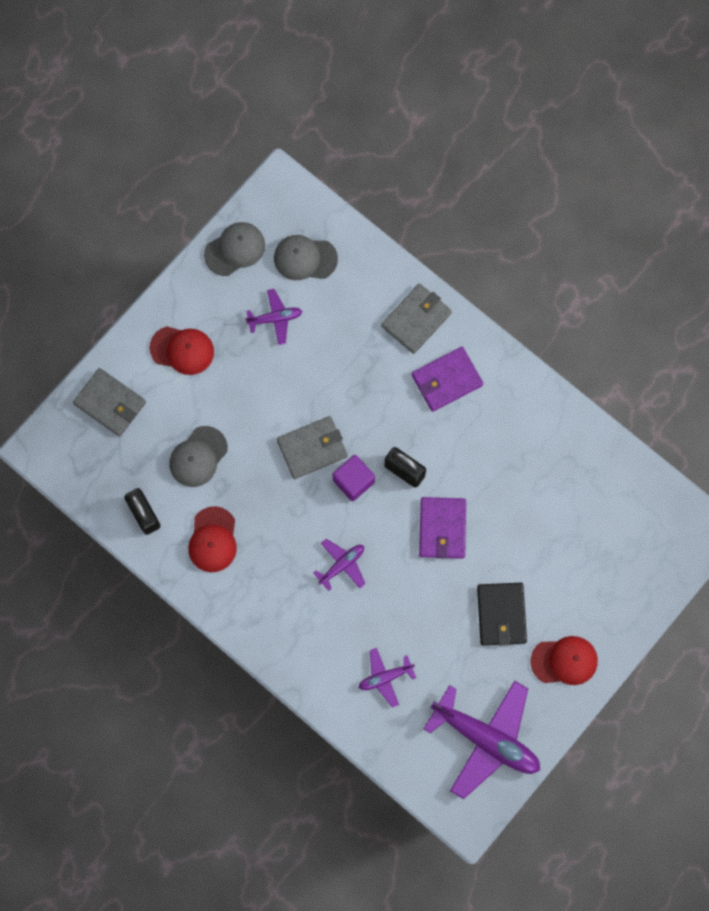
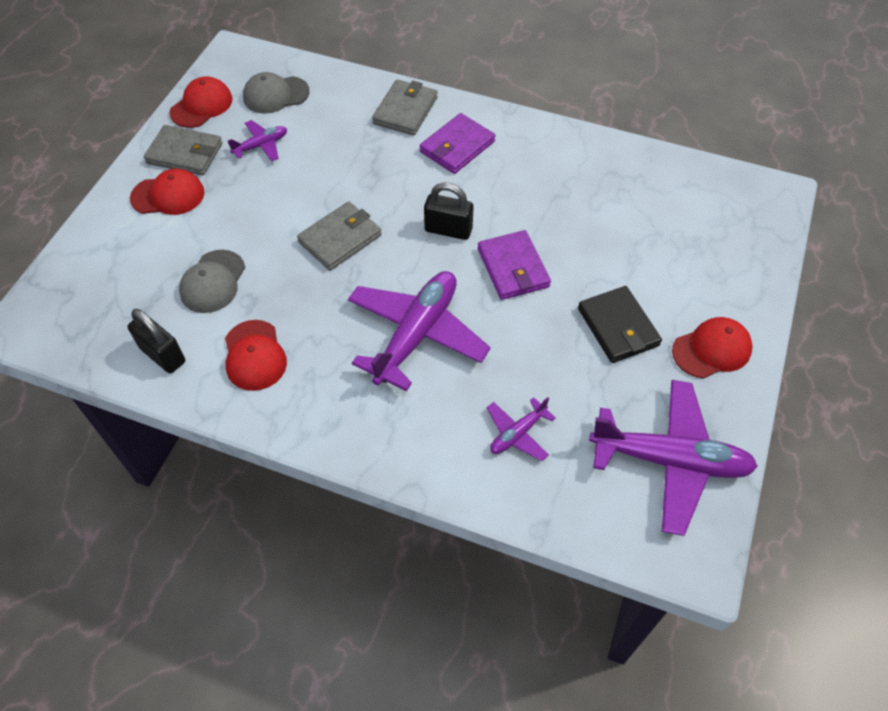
camera: 20 degrees left, 20 degrees down
grey wallet [73,368,146,437] -> grey wallet moved to [144,125,223,175]
grey cap [204,222,265,276] -> red cap [170,77,232,128]
purple plane [314,539,365,591] -> purple plane [348,271,491,391], size x2.07
purple cube [332,455,375,501] -> none

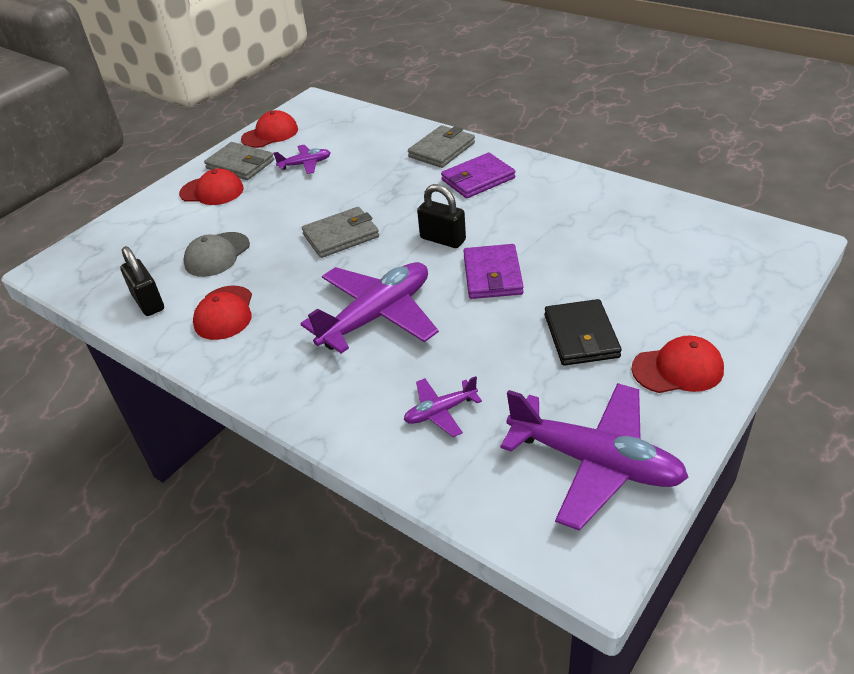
camera: 20 degrees right, 15 degrees down
grey cap [243,72,310,114] -> none

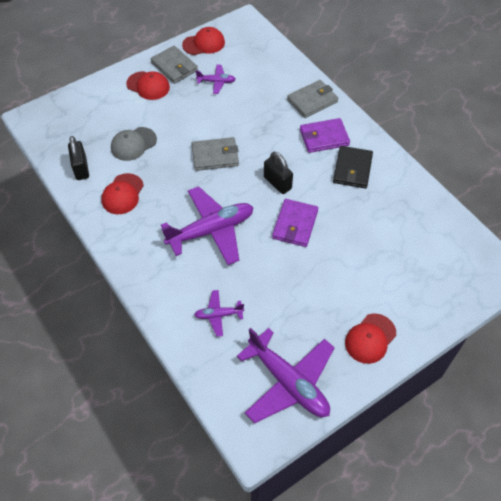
camera: 15 degrees right, 15 degrees up
black wallet [545,299,622,366] -> black wallet moved to [333,146,373,189]
red cap [632,335,724,393] -> red cap turned 120 degrees clockwise [345,314,396,364]

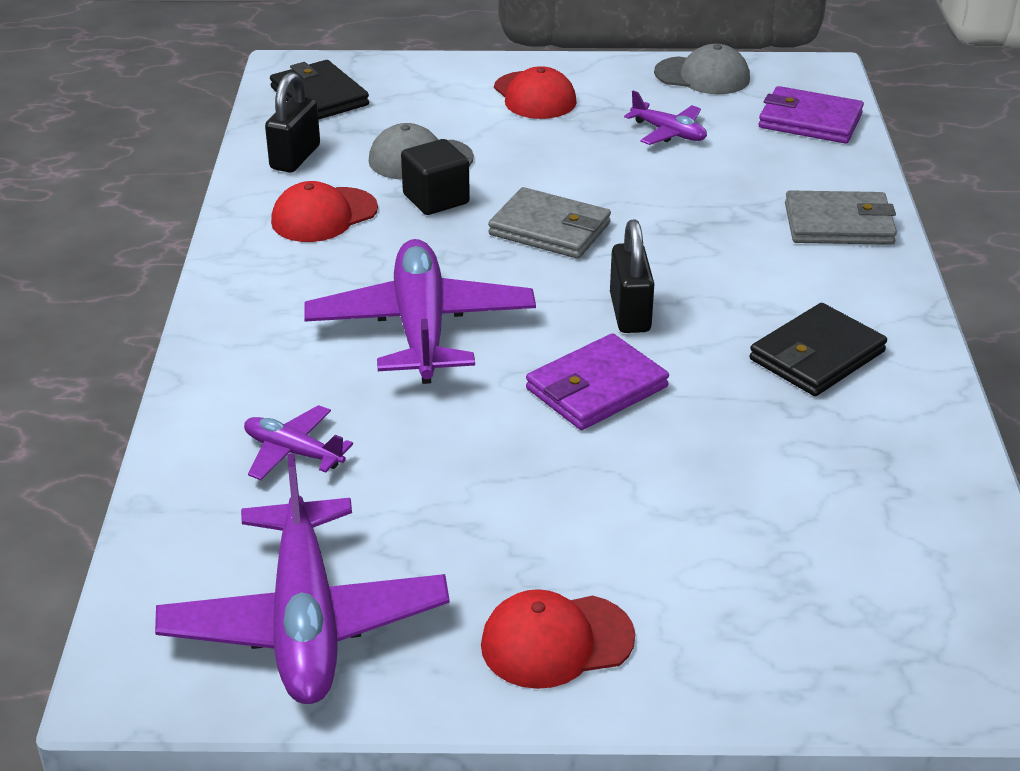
camera: 35 degrees right, 20 degrees down
grey wallet [151,46,198,84] -> none
purple plane [161,186,254,265] -> purple plane turned 105 degrees counterclockwise [304,239,536,384]
red cap [182,27,225,55] -> grey cap [654,44,750,94]
purple wallet [300,118,350,153] -> purple wallet moved to [759,86,864,144]
none -> black wallet [270,60,369,120]
none -> black cube [401,139,470,215]

